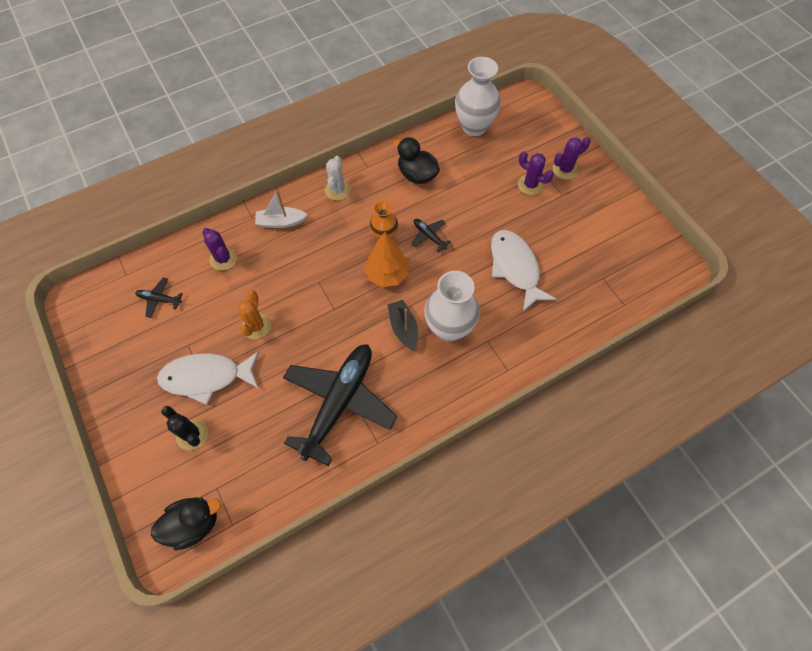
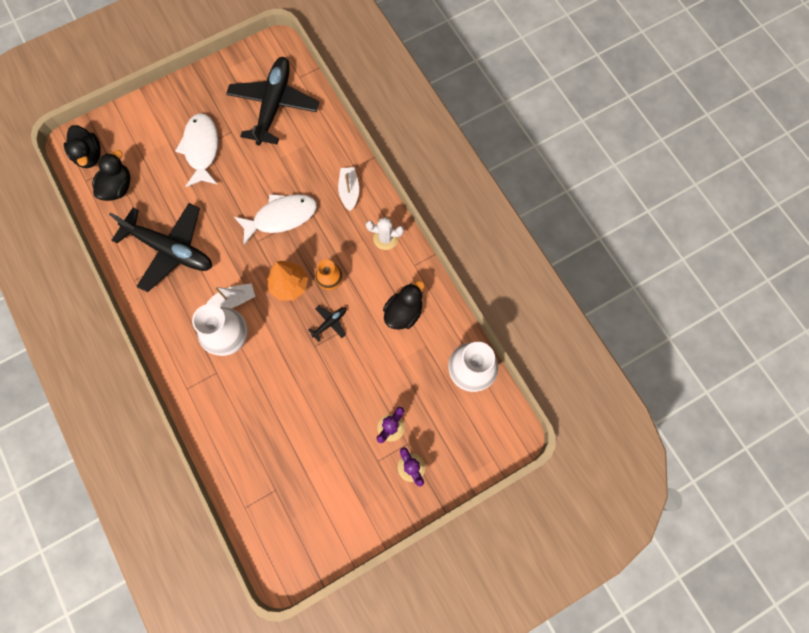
camera: 90 degrees right, 10 degrees up
black plane [135,278,183,318] -> black plane [226,57,319,146], size x2.47
black cactus [161,406,208,451] -> none
purple cactus [202,228,237,271] -> none
orange cactus [238,290,271,339] -> none
black boat [387,300,418,351] -> white boat [206,283,256,308]
white fish [491,230,556,312] -> white fish moved to [234,194,317,245]
none -> black duck [92,150,131,201]

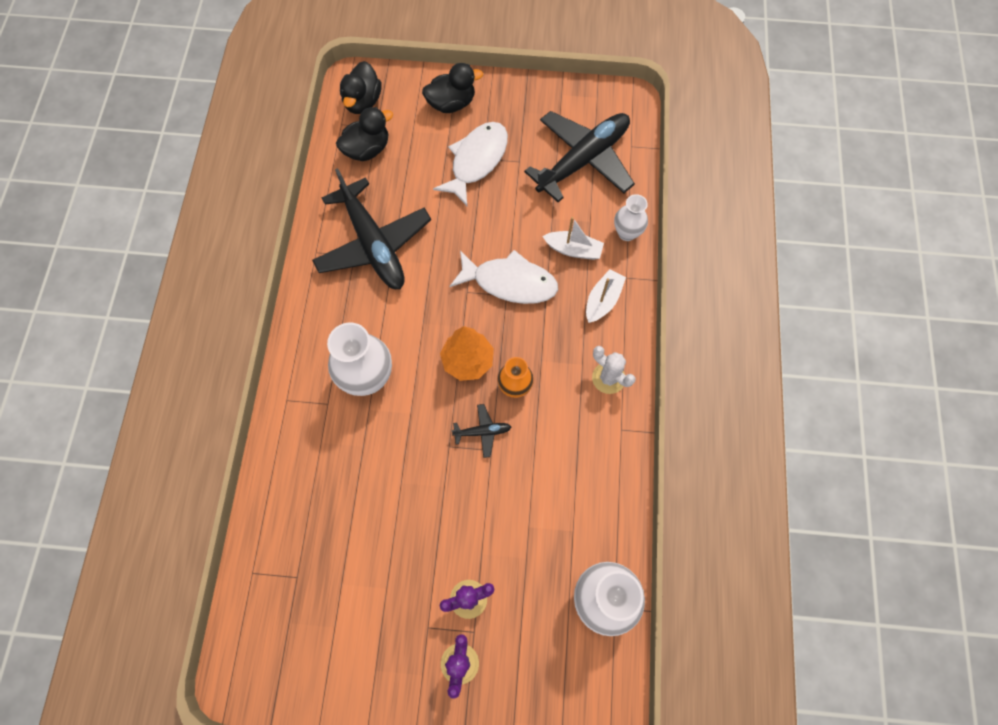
camera: 35 degrees right, 5 degrees down
white boat [206,283,256,308] -> white boat moved to [542,217,604,260]
black duck [383,281,425,330] -> black duck moved to [422,63,483,113]
none -> white vase [614,194,648,241]

